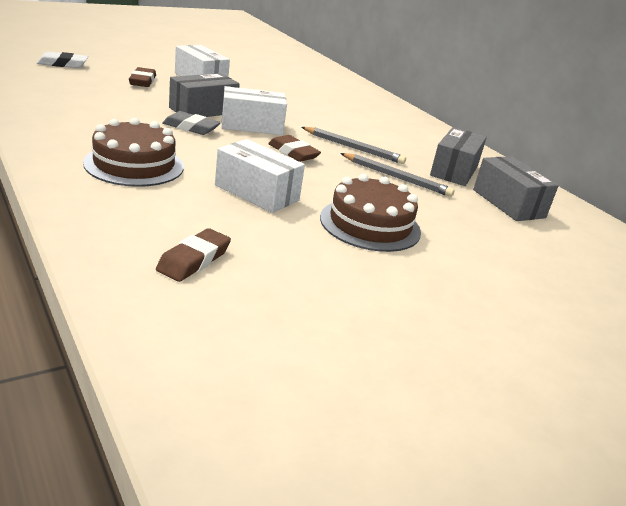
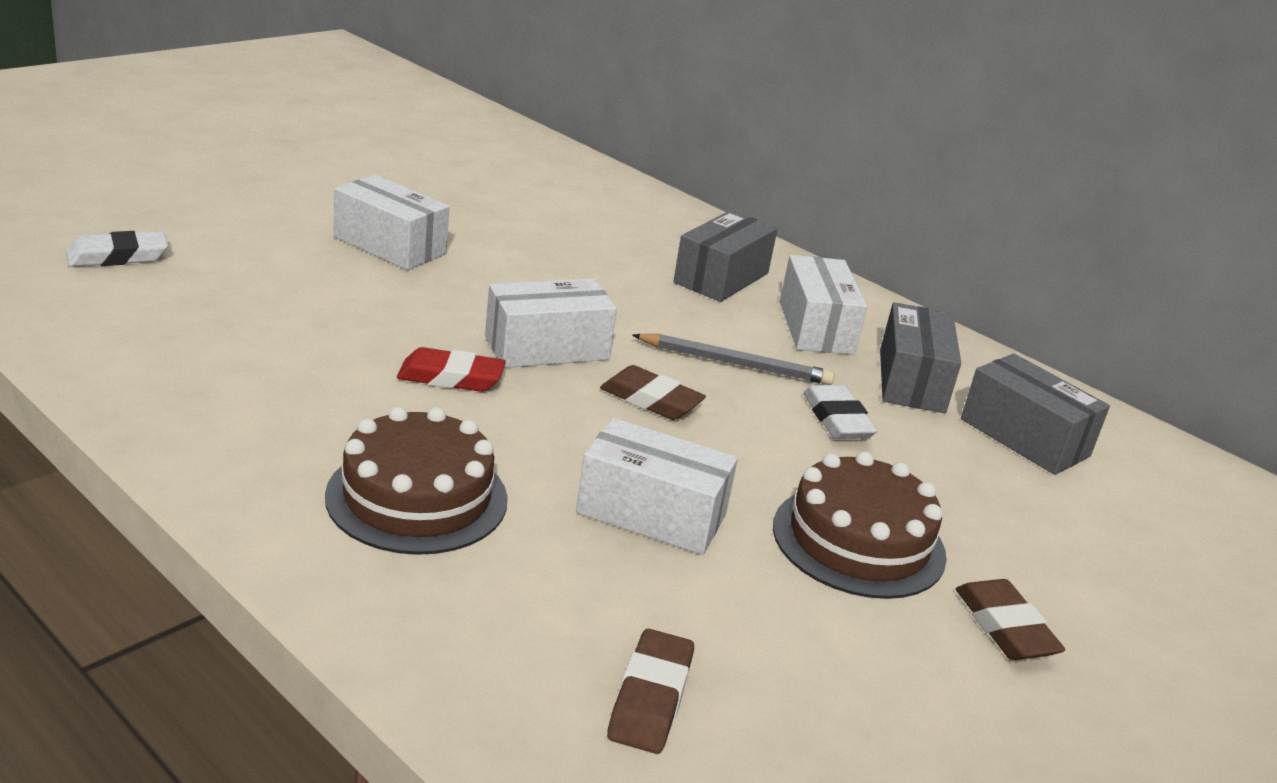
camera: 15 degrees left, 0 degrees up
brown eraser [129,67,156,87] -> brown eraser moved to [956,579,1065,660]
grey eraser [162,111,221,135] -> red eraser [397,347,506,392]
grey box [169,73,240,117] -> grey box moved to [673,210,778,302]
grey pencil [340,153,454,197] -> white eraser [803,385,878,439]
none -> white box [780,255,867,355]

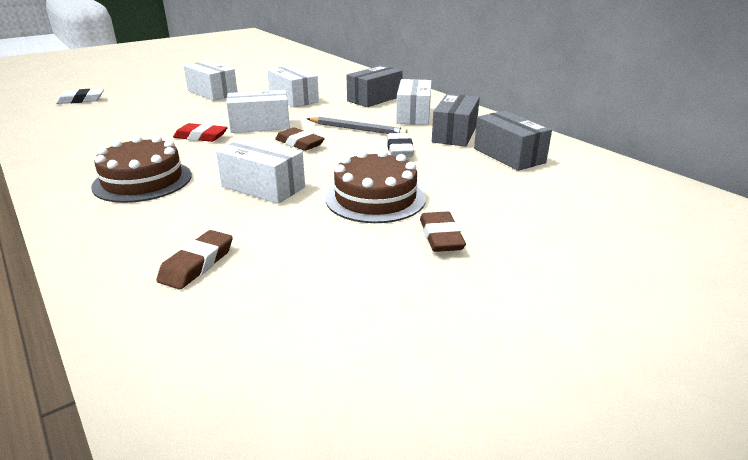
camera: 15 degrees right, 0 degrees up
none -> white box [267,65,319,108]

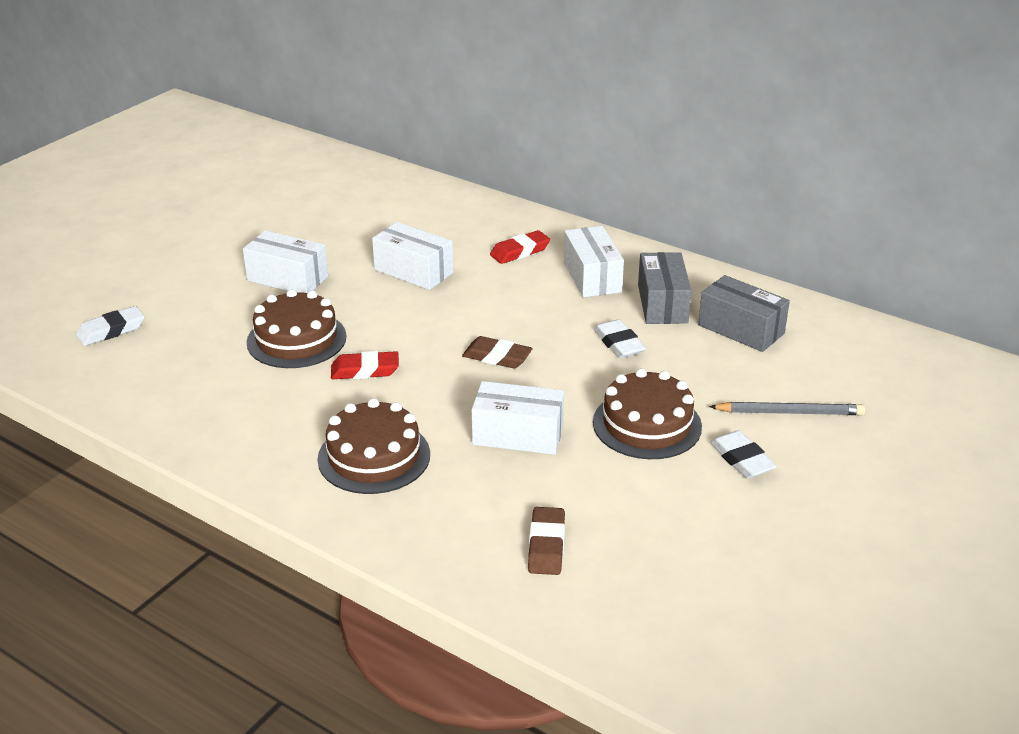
camera: 20 degrees left, 5 degrees up
white box [226,90,290,133] -> none
grey pencil [307,117,408,134] -> grey pencil moved to [709,402,865,415]
grey box [346,66,403,107] -> red eraser [490,230,550,264]
brown eraser [420,211,466,252] -> white eraser [710,430,777,478]
none -> brown cake [246,289,346,368]

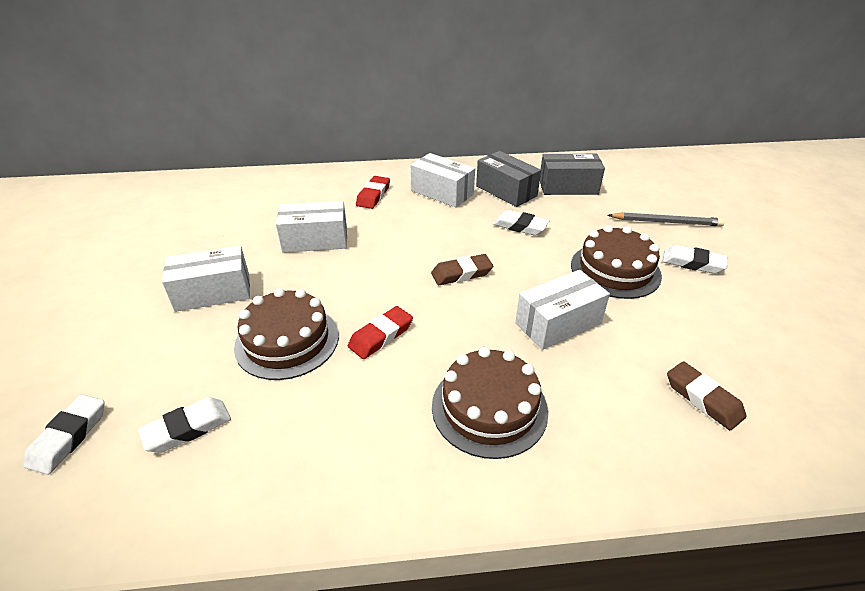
camera: 40 degrees left, 5 degrees up
grey pencil [709,402,865,415] -> grey pencil turned 45 degrees clockwise [608,212,725,226]
none -> white eraser [138,397,231,453]

